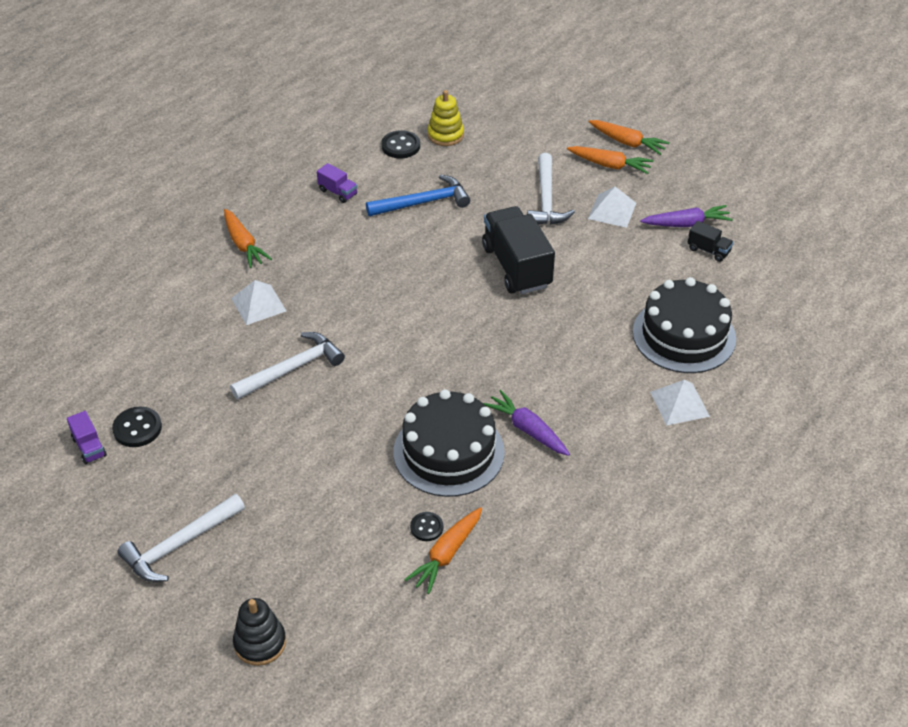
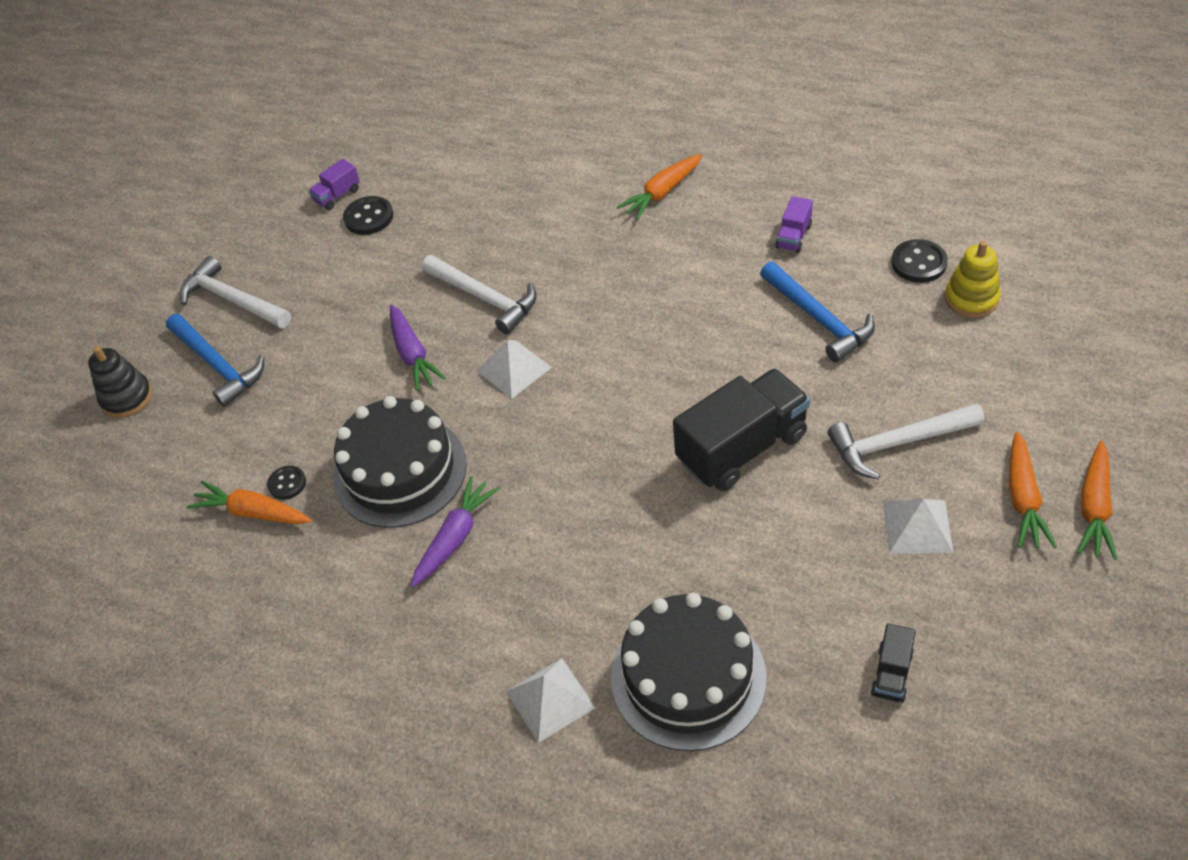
camera: 80 degrees right, 5 degrees up
white pyramid [231,280,286,325] -> white pyramid moved to [476,340,552,399]
purple carrot [640,205,733,227] -> purple carrot moved to [390,305,446,391]
none -> blue hammer [166,314,264,407]

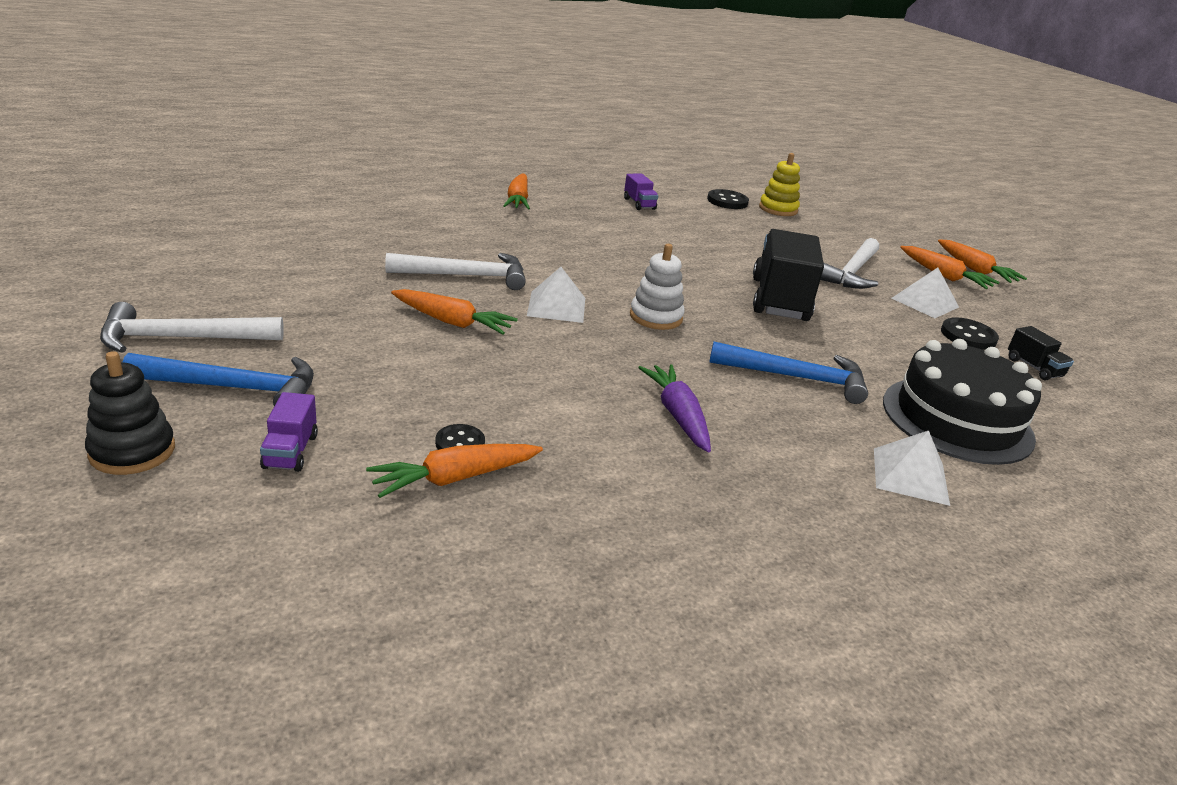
camera: 55 degrees left, 20 degrees down
purple truck [308,159,360,210] -> purple truck moved to [260,392,318,472]
black cake [333,396,467,528] -> none
black button [343,196,393,235] -> black button moved to [941,317,999,350]
purple carrot [390,305,446,391] -> orange carrot [391,289,518,335]
blue hammer [760,261,875,363] -> blue hammer moved to [709,341,868,404]
none -> white stacking toy [630,244,685,330]

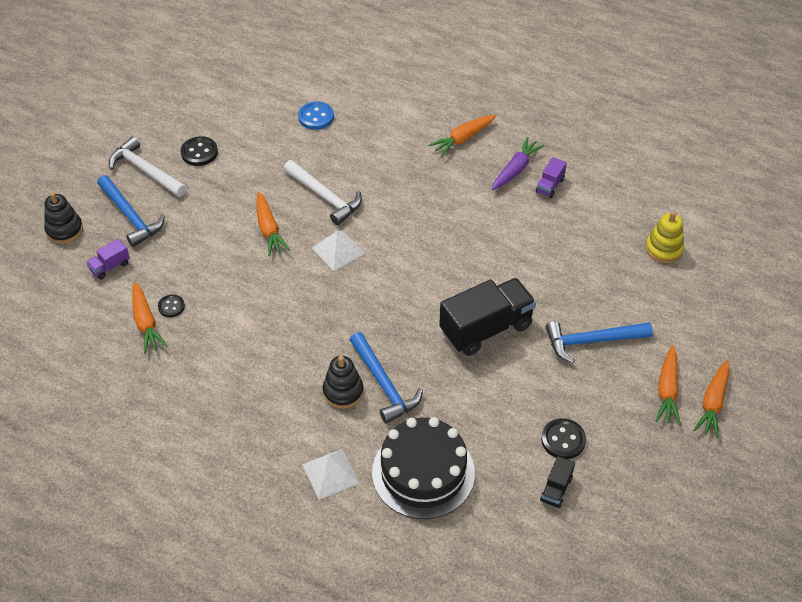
camera: 55 degrees right, 20 degrees up
orange carrot [366,444,543,498] -> orange carrot turned 135 degrees counterclockwise [132,282,167,354]
white stacking toy [630,244,685,330] -> none
purple carrot [638,364,711,453] -> purple carrot moved to [492,137,545,190]
black button [707,189,749,209] -> black button moved to [181,136,218,166]
white hammer [820,238,879,289] -> blue hammer [545,321,653,363]
white pyramid [891,267,959,318] -> none
none -> blue button [298,101,334,130]
none -> black stacking toy [323,356,364,408]

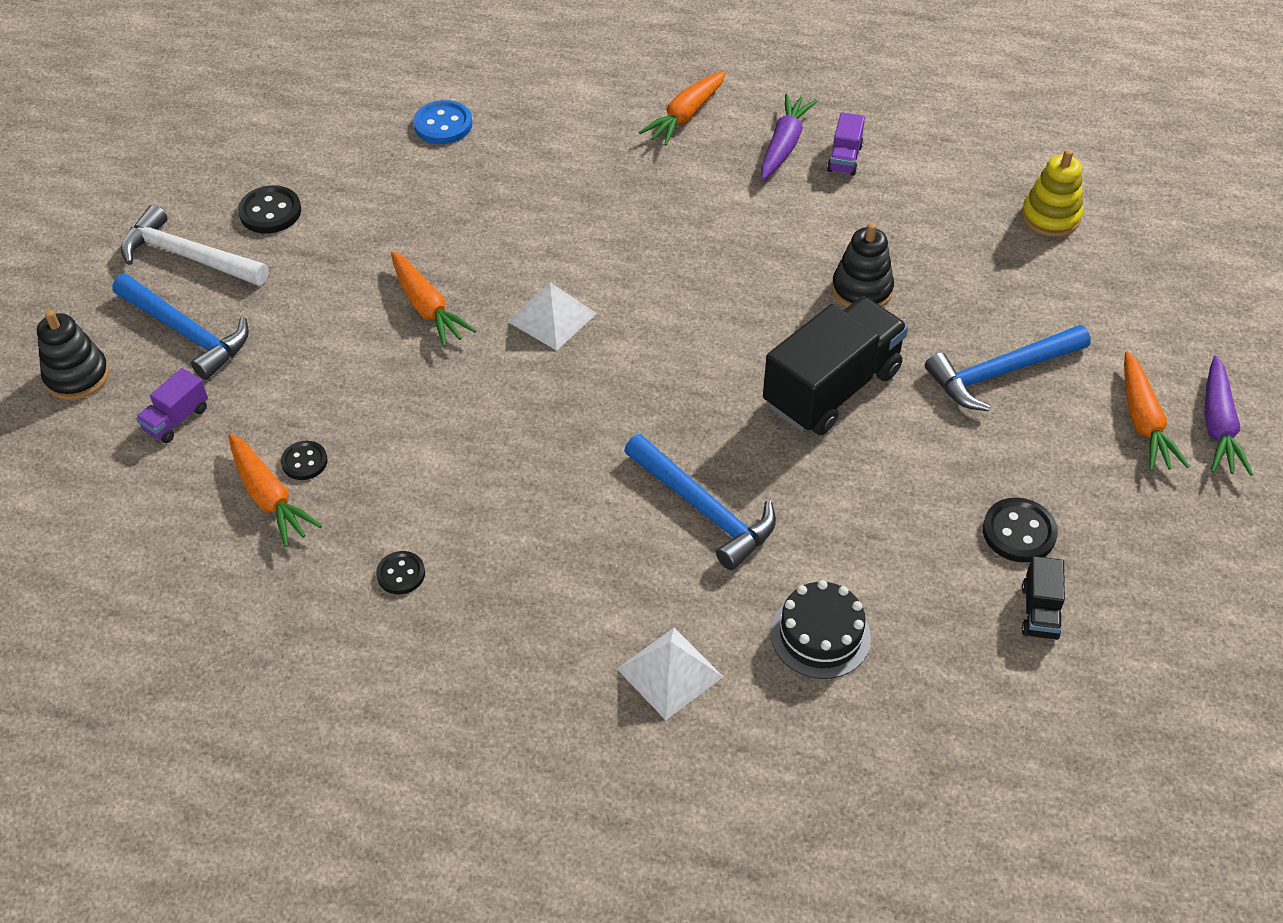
camera: 15 degrees left, 0 degrees up
white hammer [284,160,362,225] -> none
black stacking toy [323,356,364,408] -> black stacking toy moved to [832,223,894,307]
black cake [372,417,475,519] -> black cake [771,580,871,679], size x0.57
orange carrot [693,360,730,438] -> purple carrot [1204,356,1253,476]
none -> black button [376,551,425,594]

